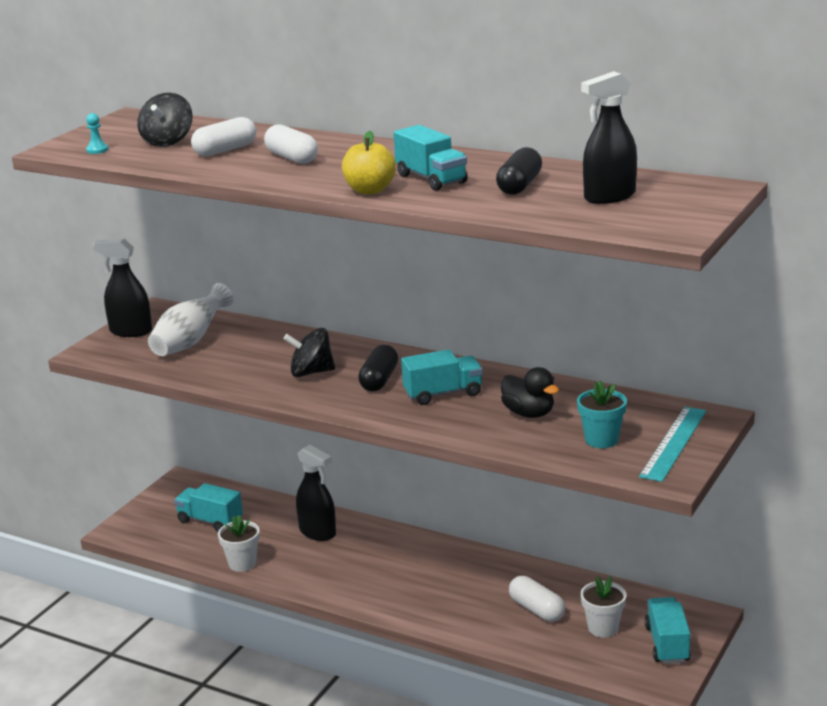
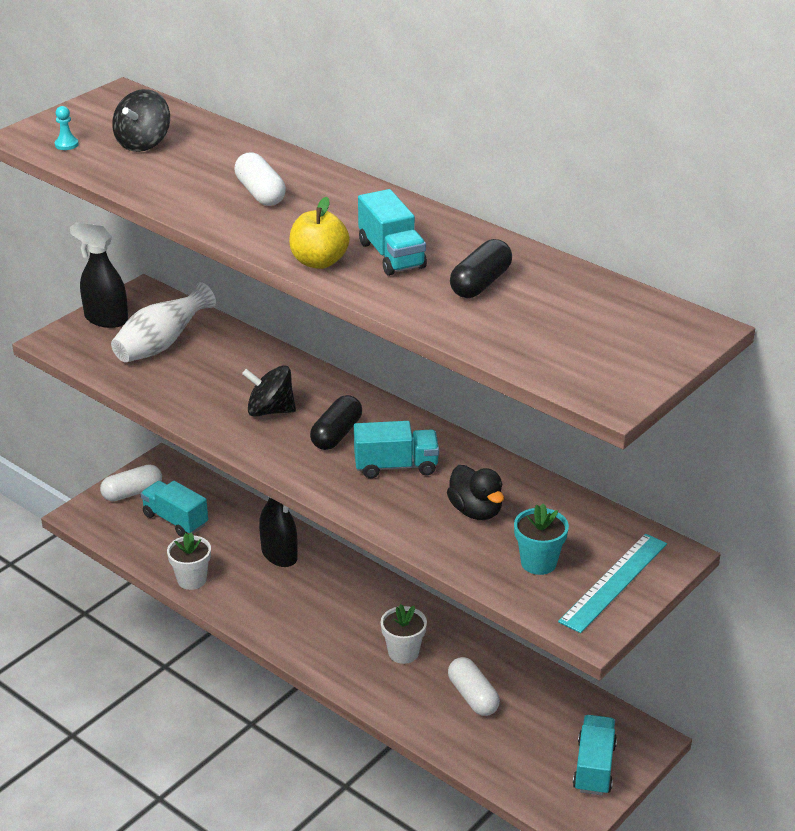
camera: 10 degrees right, 10 degrees up
white capsule [191,117,256,156] -> white capsule moved to [100,464,162,501]
white flower pot [580,576,626,638] -> white flower pot moved to [381,604,427,664]
black spray bottle [581,71,637,204] -> none

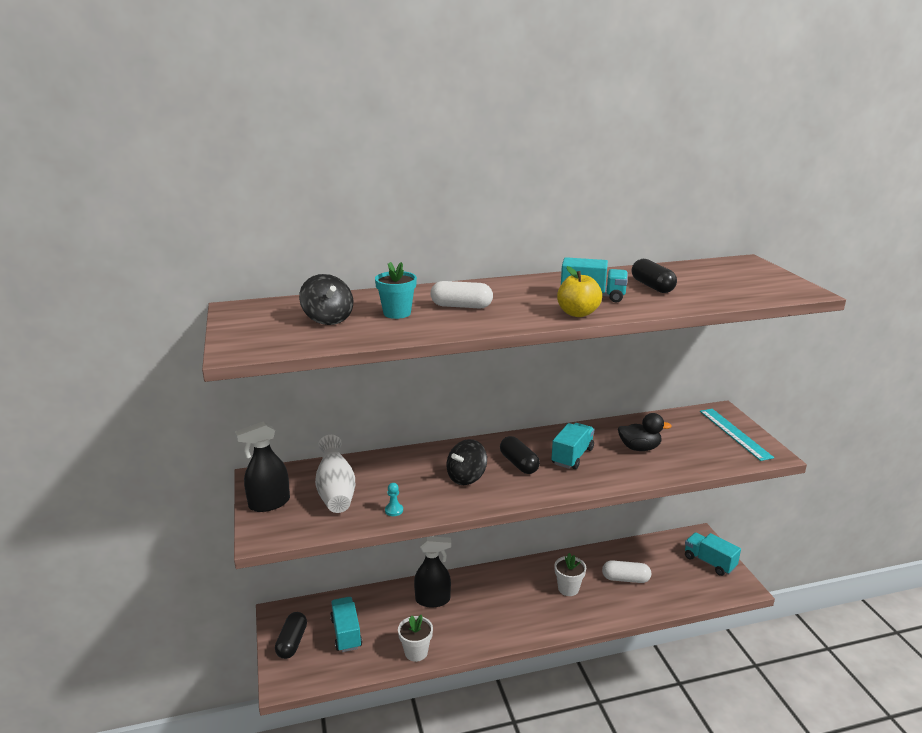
camera: 55 degrees left, 10 degrees down
turquoise pawn [55,106,79,150] -> turquoise pawn moved to [385,483,403,516]
white capsule [100,464,162,501] -> black capsule [275,612,307,659]
turquoise truck [141,481,208,537] -> turquoise truck turned 90 degrees clockwise [330,597,362,652]
turquoise flower pot [514,503,569,575] -> turquoise flower pot moved to [375,262,417,319]

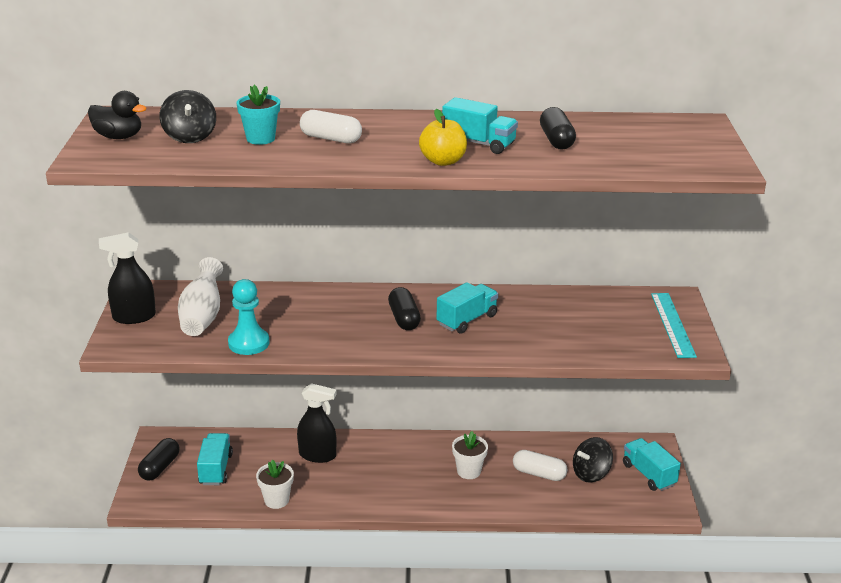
camera: 15 degrees right, 5 degrees up
turquoise pawn [385,483,403,516] -> turquoise pawn [228,279,270,355], size x2.14
black spinning top [447,439,487,485] -> black spinning top moved to [573,437,613,483]
black duck [618,413,672,451] -> black duck moved to [88,91,147,139]

